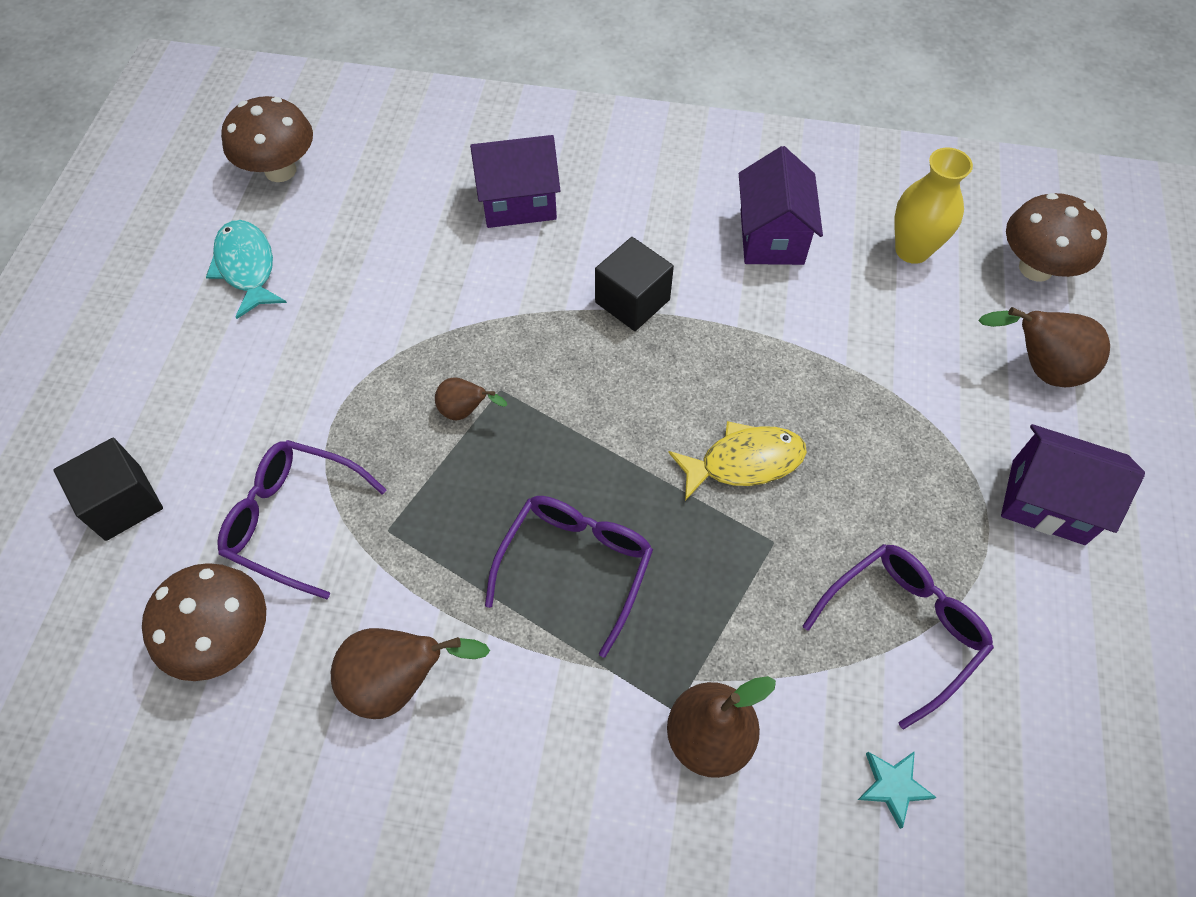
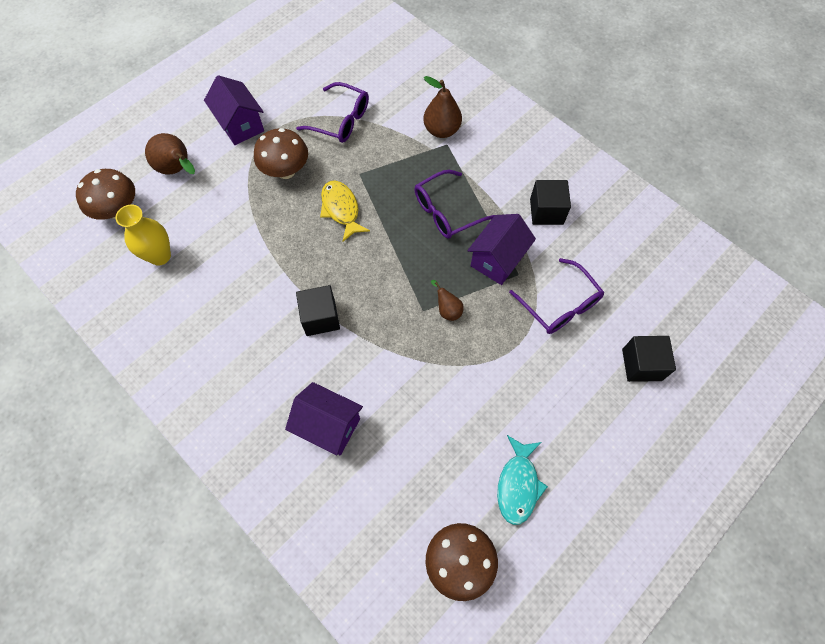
camera: 145 degrees left, 5 degrees up
brown mushroom [142,563,266,681] -> brown mushroom moved to [254,128,308,179]
brown pear [331,628,490,719] -> black cube [530,180,571,225]
yellow fish [668,421,807,501] -> yellow fish turned 45 degrees clockwise [320,180,370,242]
purple house [739,146,823,265] -> purple house moved to [467,214,536,285]
purple glasses [803,544,994,729] -> purple glasses turned 150 degrees counterclockwise [296,82,369,143]
turquoise star [858,751,937,829] -> none

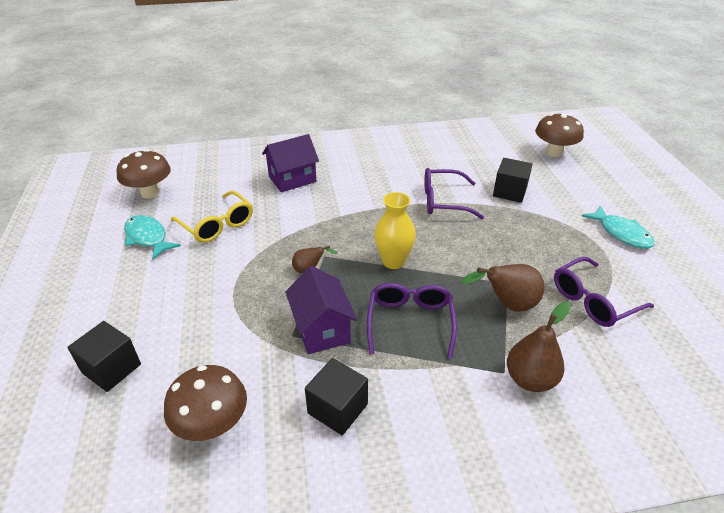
camera: 125 degrees right, 25 degrees down
yellow vase [115,205,171,266] -> yellow vase moved to [374,192,416,269]
brown pear [145,133,195,174] -> brown pear moved to [461,264,545,312]
purple house [204,75,264,145] -> turquoise fish [582,205,655,249]
brown mushroom [254,128,308,179] -> brown mushroom moved to [164,365,247,441]
black cube [296,285,340,336] -> black cube moved to [493,158,533,203]
yellow fish [320,180,370,242] -> none
purple glasses [509,258,604,334] -> purple glasses moved to [424,168,484,219]
none -> yellow glasses [171,191,253,243]

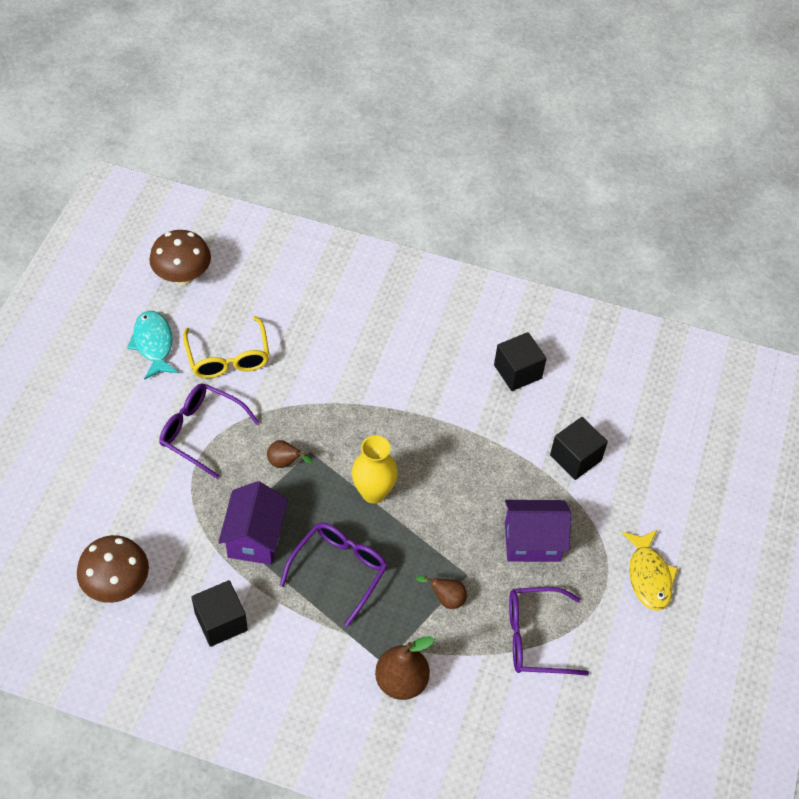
camera: 25 degrees right, 15 degrees up
black cube [67,321,141,392] -> black cube moved to [494,332,547,391]
purple house [262,134,319,192] -> purple house moved to [505,500,571,562]
purple glasses [424,168,484,219] -> purple glasses moved to [159,383,259,479]
brown pear [461,264,545,312] -> brown pear [416,576,467,609], size x0.57
brown mushroom [535,114,584,157] -> none
turquoise fish [582,205,655,249] -> yellow fish [622,530,678,611]

